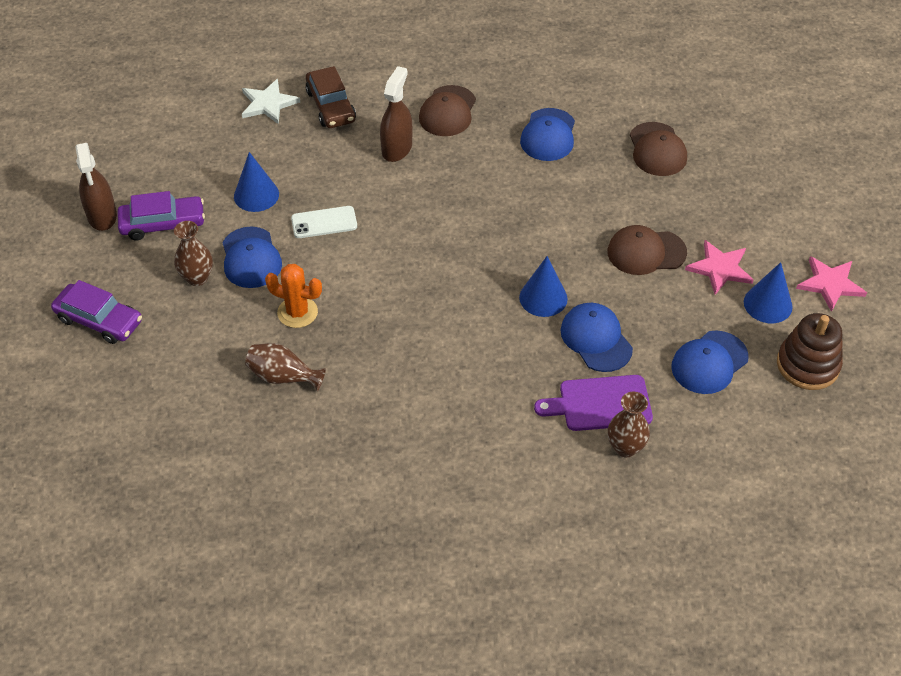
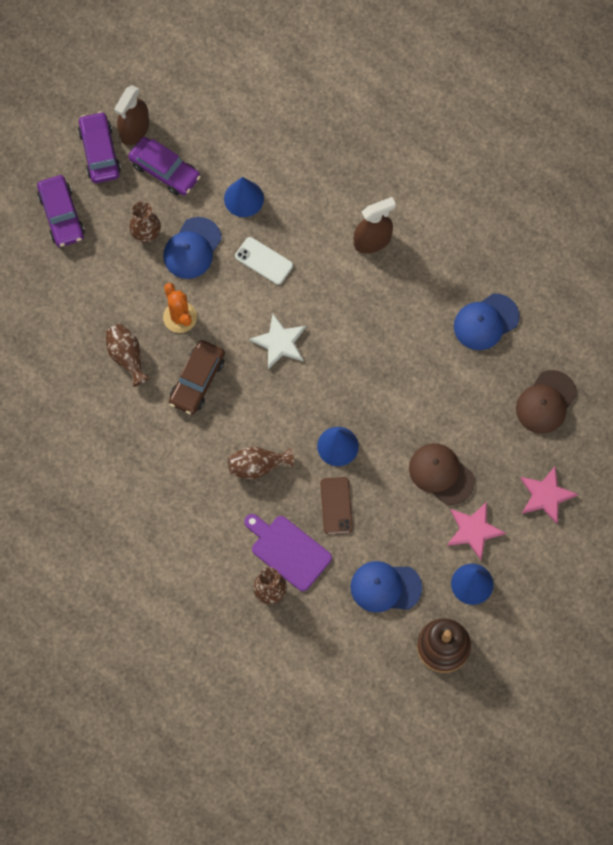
camera: 45 degrees right, 20 degrees up
white star [242,79,300,124] -> white star moved to [249,314,306,369]
brown car [305,66,356,128] -> brown car moved to [169,340,225,415]
brown cap [419,85,476,136] -> none
blue cap [560,303,633,372] -> brown phone [320,477,353,535]
pink star [796,256,867,312] -> pink star moved to [520,467,578,524]
none -> purple car [78,111,121,183]
none -> brown vase [228,446,294,479]

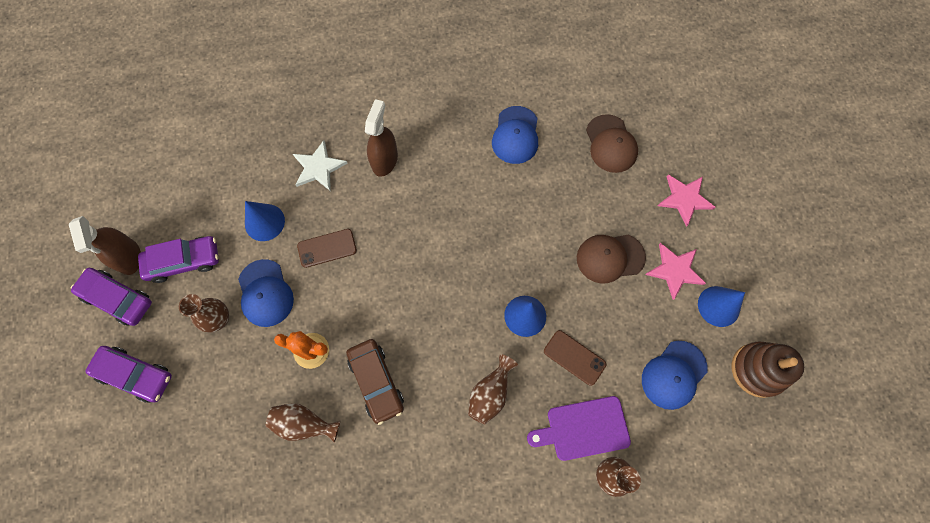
camera: 50 degrees left, 0 degrees up
white phone [235,237,293,285] -> brown phone [297,229,357,268]
white star [249,314,306,369] -> white star moved to [293,140,348,191]

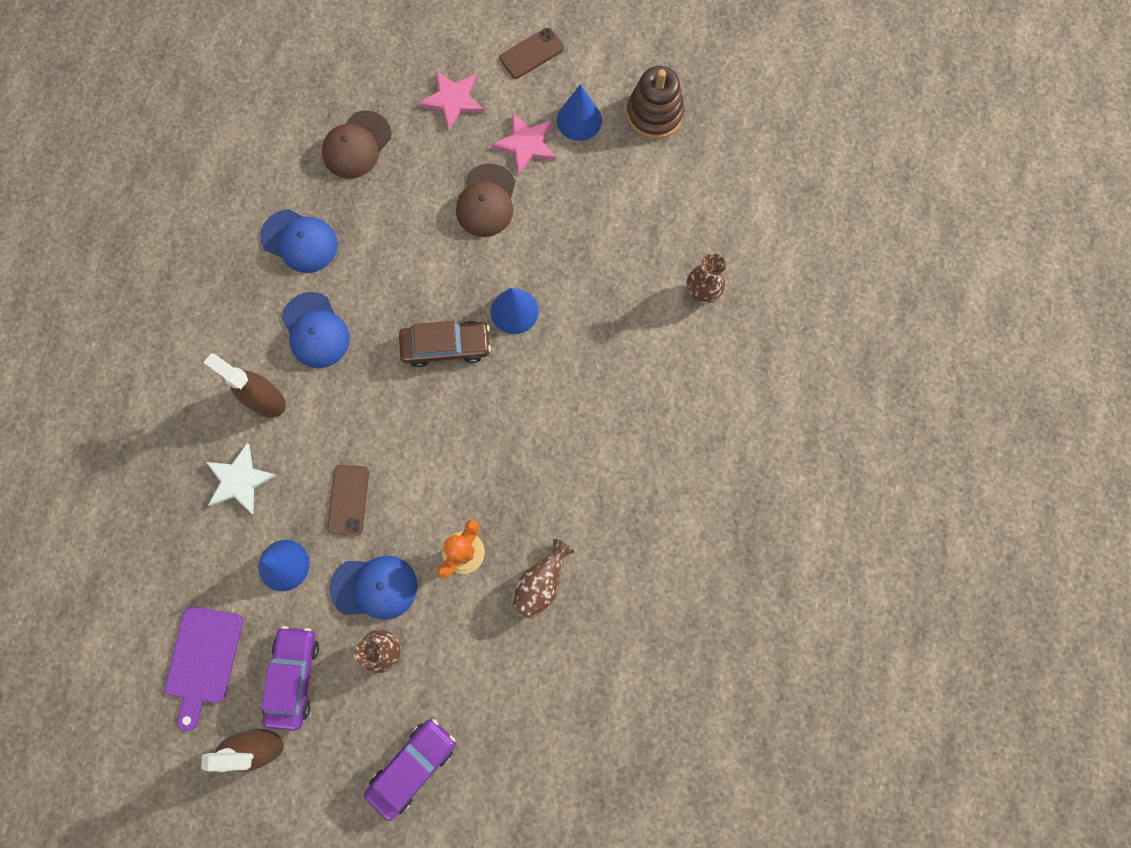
camera: 70 degrees left, 5 degrees up
purple car [71,268,152,326] -> none
brown car [346,339,404,425] -> brown car moved to [399,321,491,367]
brown vase [468,354,518,424] -> none
purple cutting board [527,396,631,461] -> purple cutting board moved to [165,607,243,731]
brown phone [544,330,606,386] -> brown phone moved to [500,28,564,79]
brown cap [586,114,638,173] -> brown cap turned 120 degrees clockwise [322,111,391,179]
blue cap [642,341,708,410] -> blue cap moved to [282,292,350,368]

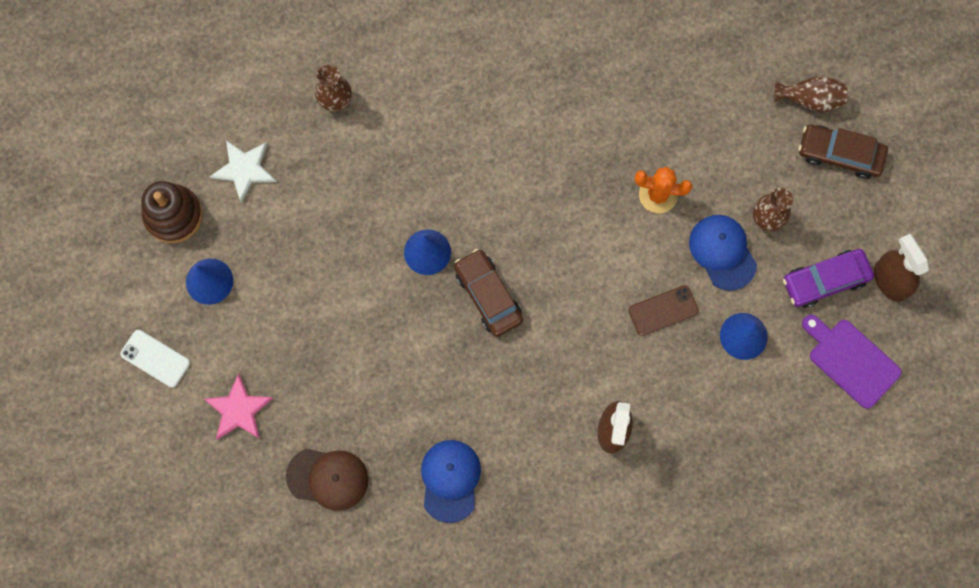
camera: 115 degrees left, 0 degrees up
purple cutting board [165,607,243,731] -> purple cutting board turned 120 degrees counterclockwise [802,315,902,409]
white star [206,443,277,514] -> white star moved to [209,140,277,203]
blue cap [282,292,350,368] -> none
purple car [364,719,456,821] -> brown car [799,124,888,179]
brown cap [456,164,515,237] -> none
pink star [492,114,556,175] -> none
brown phone [500,28,564,79] -> white phone [120,330,190,388]
brown vase [512,539,575,619] -> brown vase moved to [774,75,847,112]

